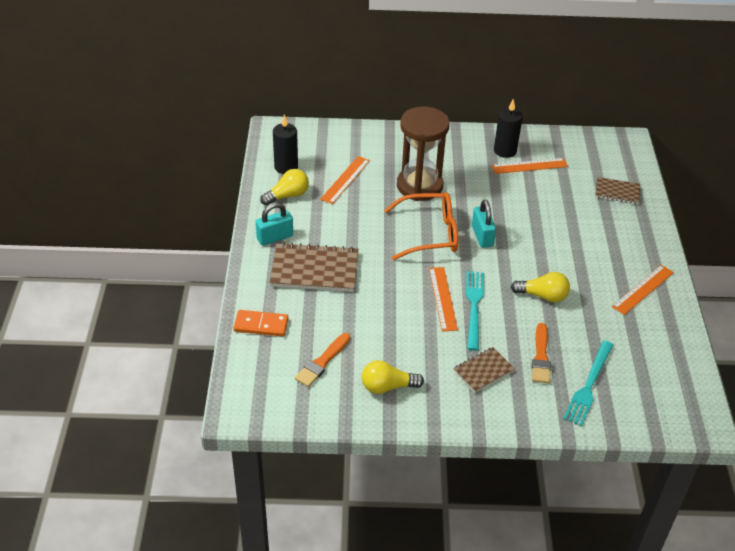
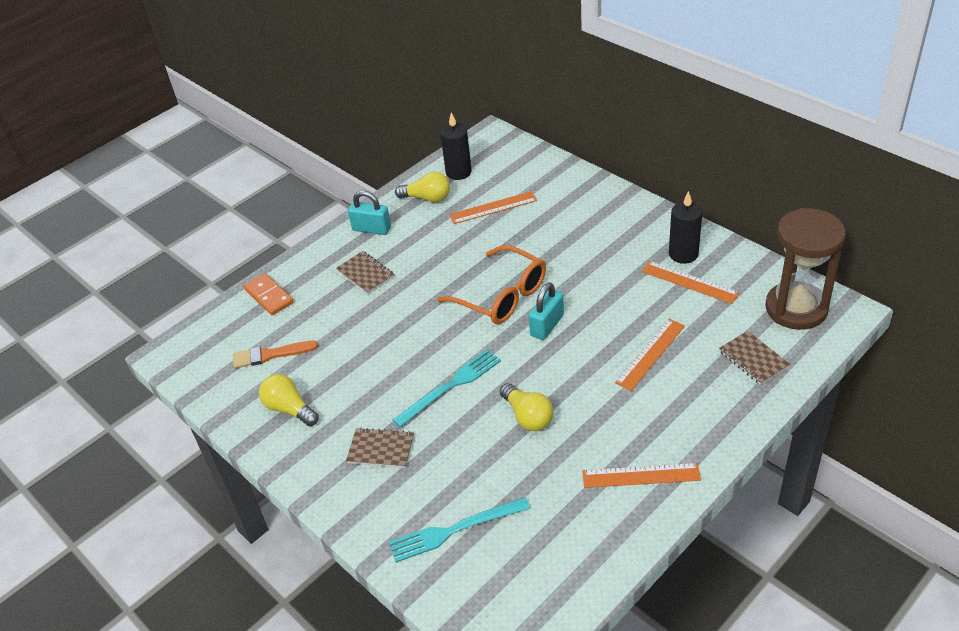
camera: 50 degrees right, 0 degrees up
brown notebook [269,242,359,292] -> brown notebook [336,251,394,294], size x0.56
brown hourglass [397,106,450,201] -> brown hourglass moved to [765,208,846,330]
orange ruler [429,267,458,332] -> orange ruler moved to [615,319,685,391]
orange brush [532,323,551,383] -> none

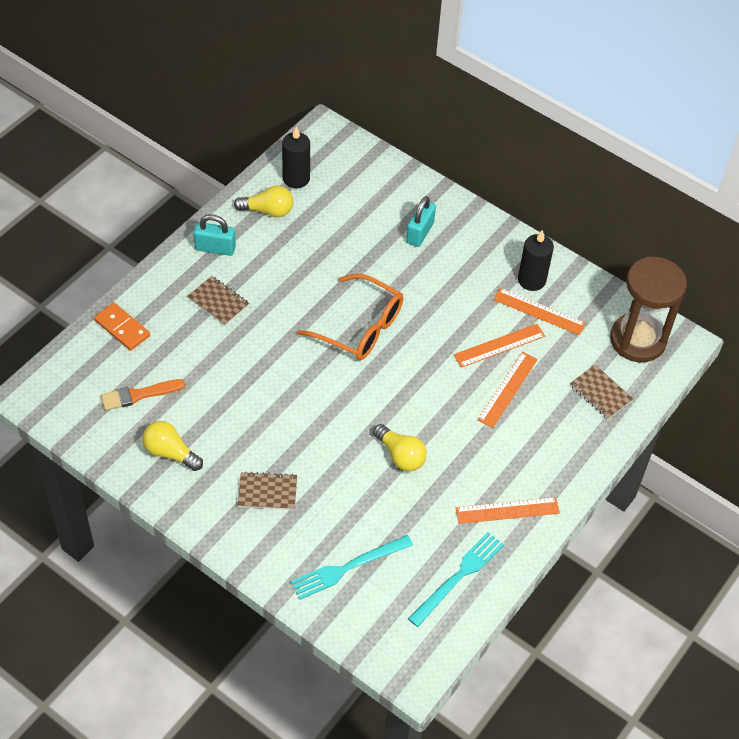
camera: 15 degrees left, 10 degrees up
turquoise fork [393,349,501,427] -> turquoise fork moved to [408,532,504,627]
orange ruler [449,191,537,224] -> orange ruler moved to [454,324,545,368]
turquoise padlock [529,282,564,340] -> turquoise padlock moved to [406,196,436,247]

